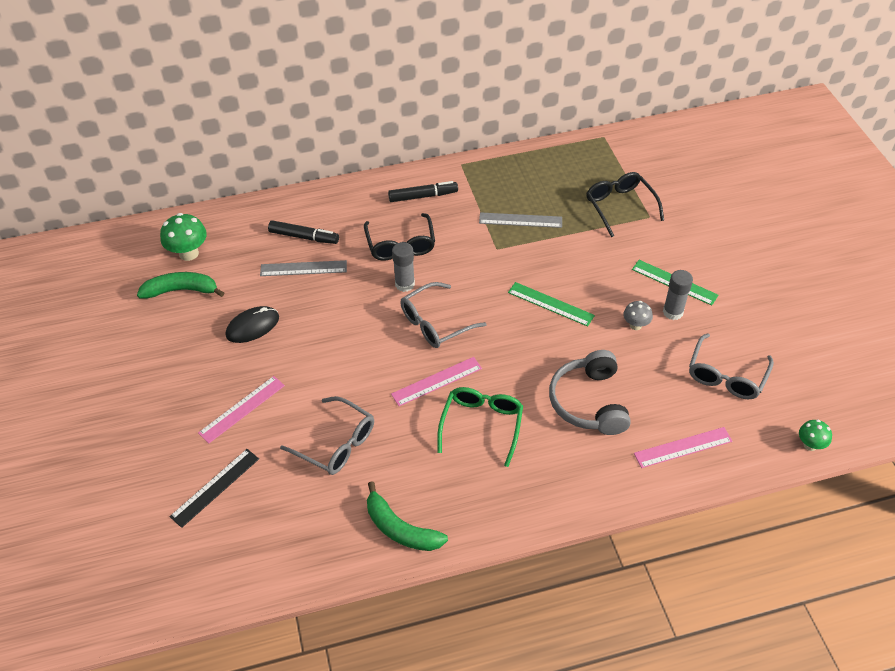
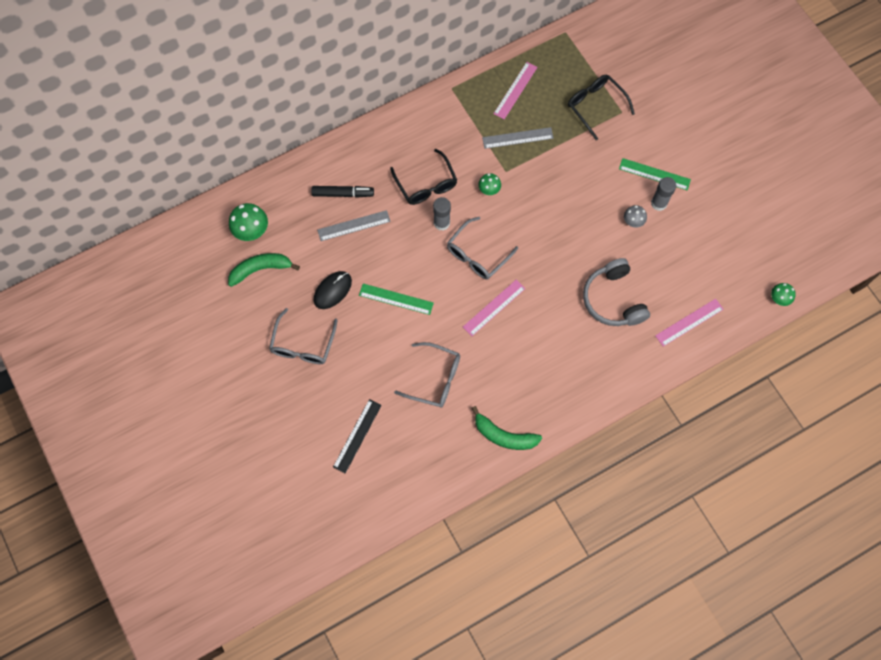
camera: 15 degrees left, 20 degrees up
pink ruler [198,376,285,444] -> pink ruler moved to [493,62,537,119]
black marker [388,181,458,202] -> none
green glasses [437,387,523,467] -> none
green ruler [508,282,595,326] -> green ruler moved to [359,284,434,315]
grey glasses [689,333,774,399] -> grey glasses moved to [269,308,338,364]
none -> green mushroom [478,173,501,195]

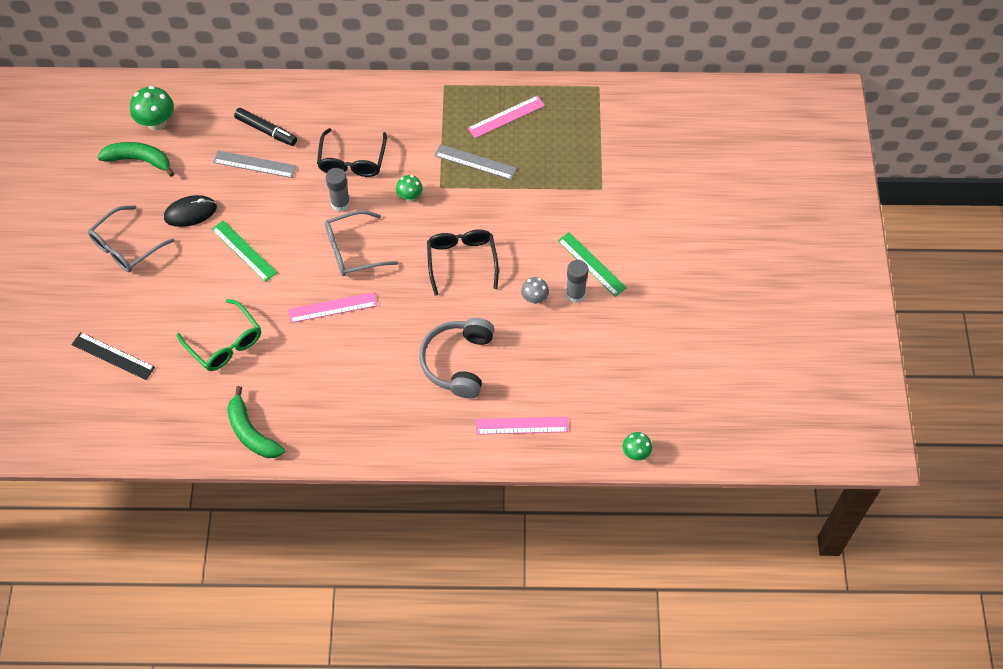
camera: 30 degrees right, 10 degrees down
black ruler [333,399,382,473] -> black ruler turned 60 degrees clockwise [71,332,155,380]
grey glasses [394,342,460,408] -> green glasses [177,299,261,371]
black glasses [568,75,635,140] -> black glasses moved to [427,229,499,296]

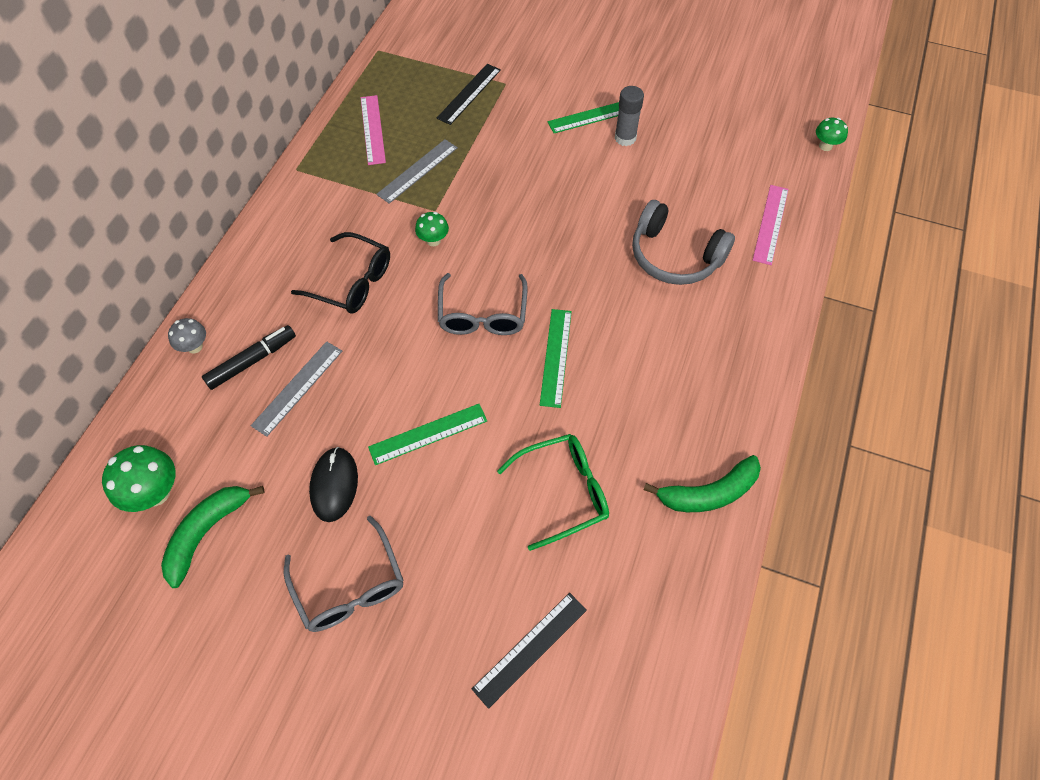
camera: 70 degrees left, 0 degrees up
pink ruler [288,292,377,323] -> green ruler [540,309,572,408]
grey glue stick [326,168,350,212] -> none
black glasses [427,229,499,296] -> none
grey mushroom [521,277,549,304] -> grey mushroom moved to [168,318,206,354]
none -> black ruler [436,64,501,125]

